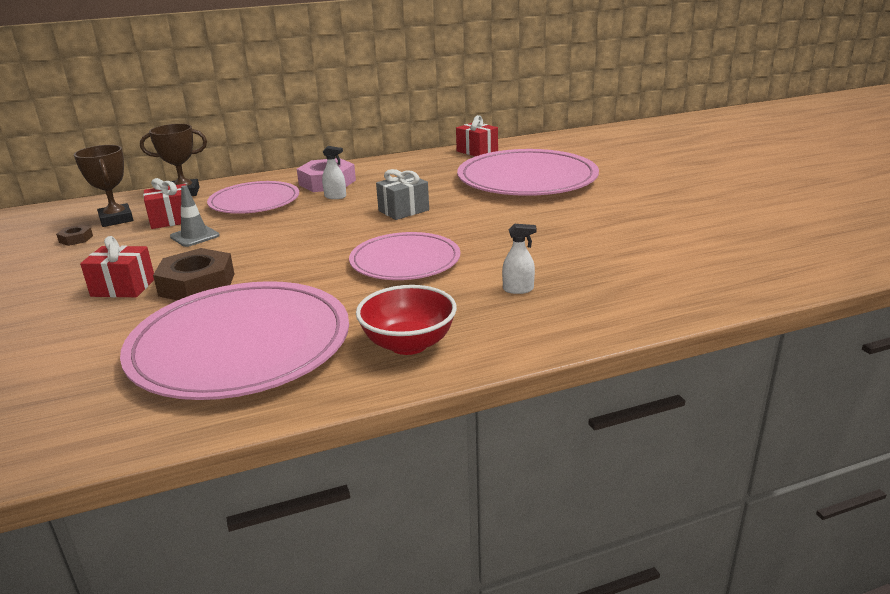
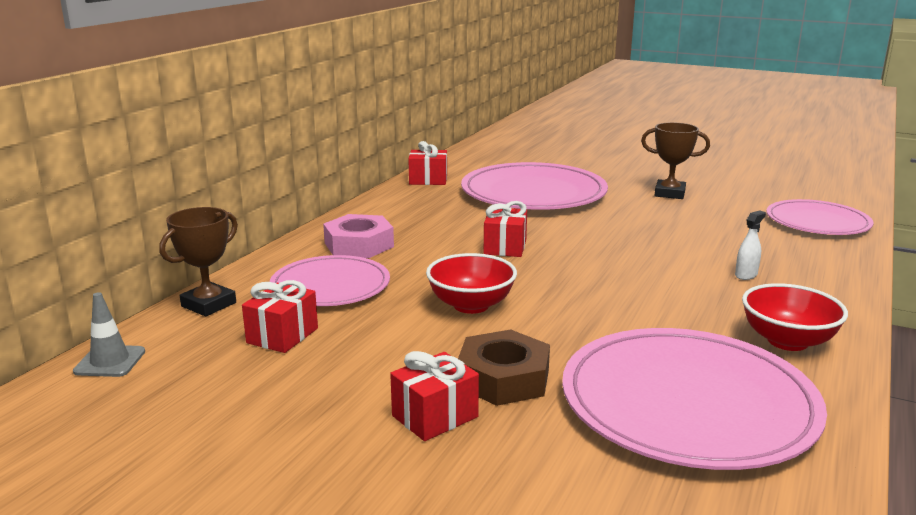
camera: 45 degrees left, 5 degrees down
brown nut [56,225,93,246] -> none
brown trophy [74,145,133,227] -> brown trophy moved to [641,122,710,199]
grey traffic cone [170,185,220,247] -> grey traffic cone moved to [73,292,145,377]
white spray bottle [322,146,346,199] -> none
pink plate [349,232,460,280] -> pink plate moved to [766,199,874,235]
grey gift [376,169,429,220] -> red gift [484,201,527,257]
none -> red bowl [426,253,517,314]

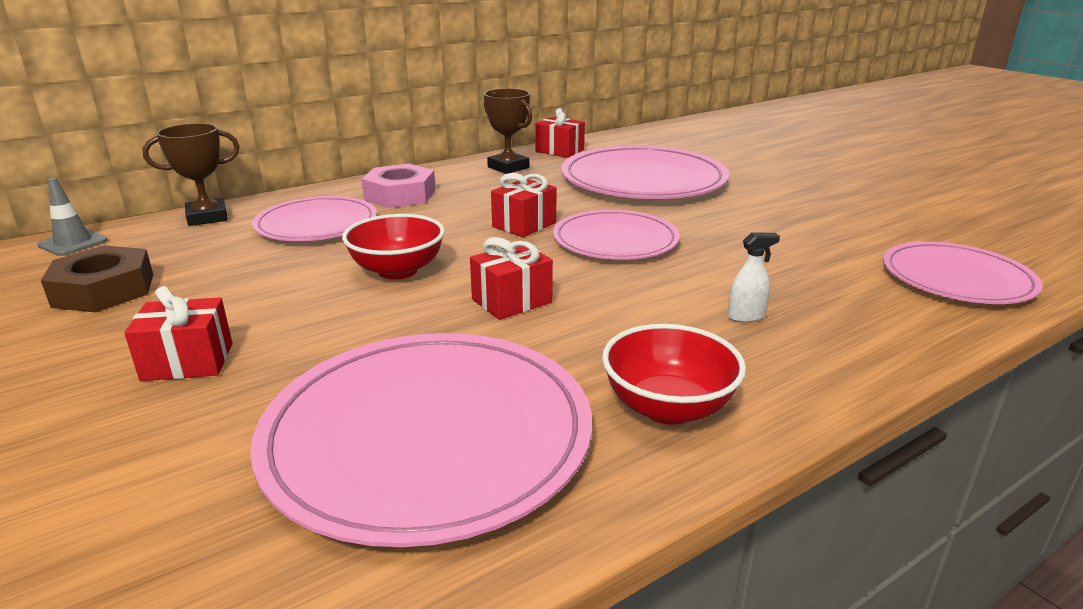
camera: 30 degrees right, 5 degrees up
red gift [242,280,318,353] -> red gift moved to [470,237,553,320]
brown nut [458,330,550,406] -> brown nut moved to [41,245,153,313]
brown trophy [641,122,710,199] -> brown trophy moved to [484,88,532,174]
none -> pink plate [553,210,680,260]

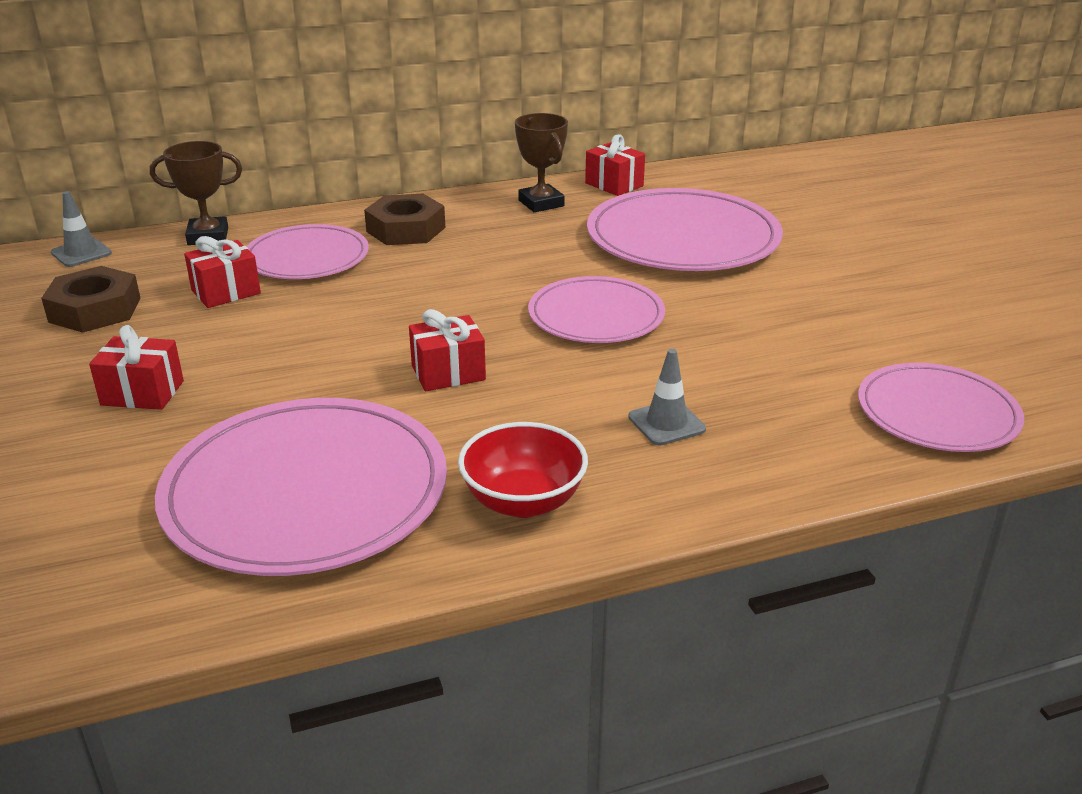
camera: 15 degrees right, 5 degrees up
red bowl [342,214,445,279] -> none
pink nut [361,164,436,208] -> brown nut [364,194,445,245]
red gift [491,173,557,237] -> red gift moved to [184,236,261,308]
white spray bottle [727,232,780,323] -> grey traffic cone [628,349,706,446]

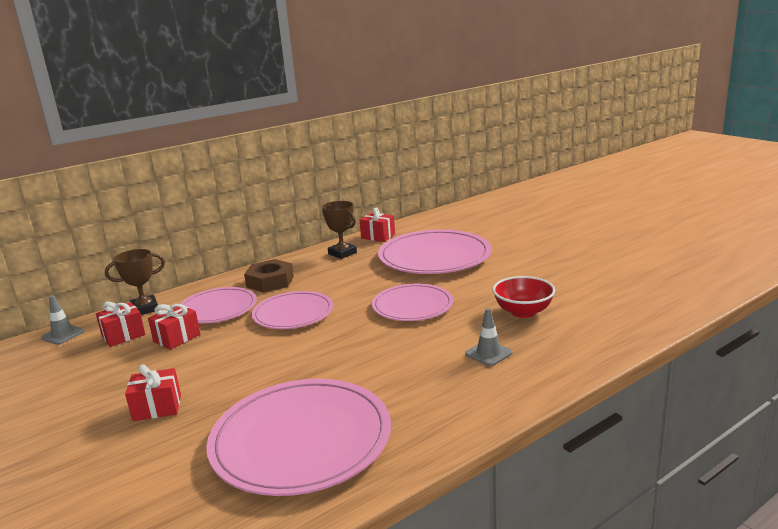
camera: 15 degrees left, 10 degrees down
brown nut [41,266,141,333] -> none
red gift [409,309,486,391] -> red gift moved to [96,302,145,347]
red bowl [458,422,588,518] -> red bowl moved to [493,276,555,318]
pink plate [858,363,1024,452] -> pink plate moved to [252,291,333,329]

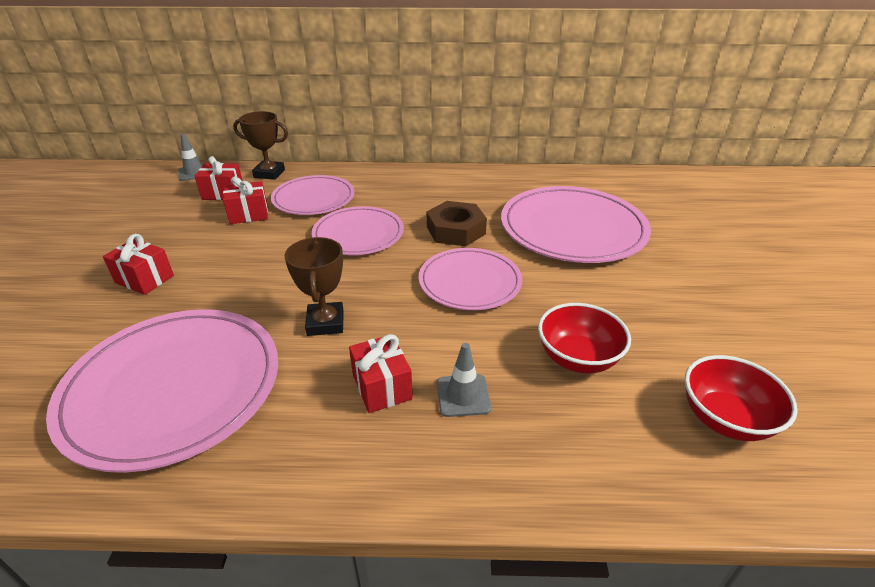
camera: 35 degrees right, 15 degrees up
brown nut [244,259,294,293] -> brown nut moved to [427,201,487,246]
brown trophy [322,201,357,259] -> brown trophy moved to [285,237,344,336]
red gift [360,207,395,242] -> red gift moved to [349,334,413,413]
none -> red bowl [685,355,798,441]

